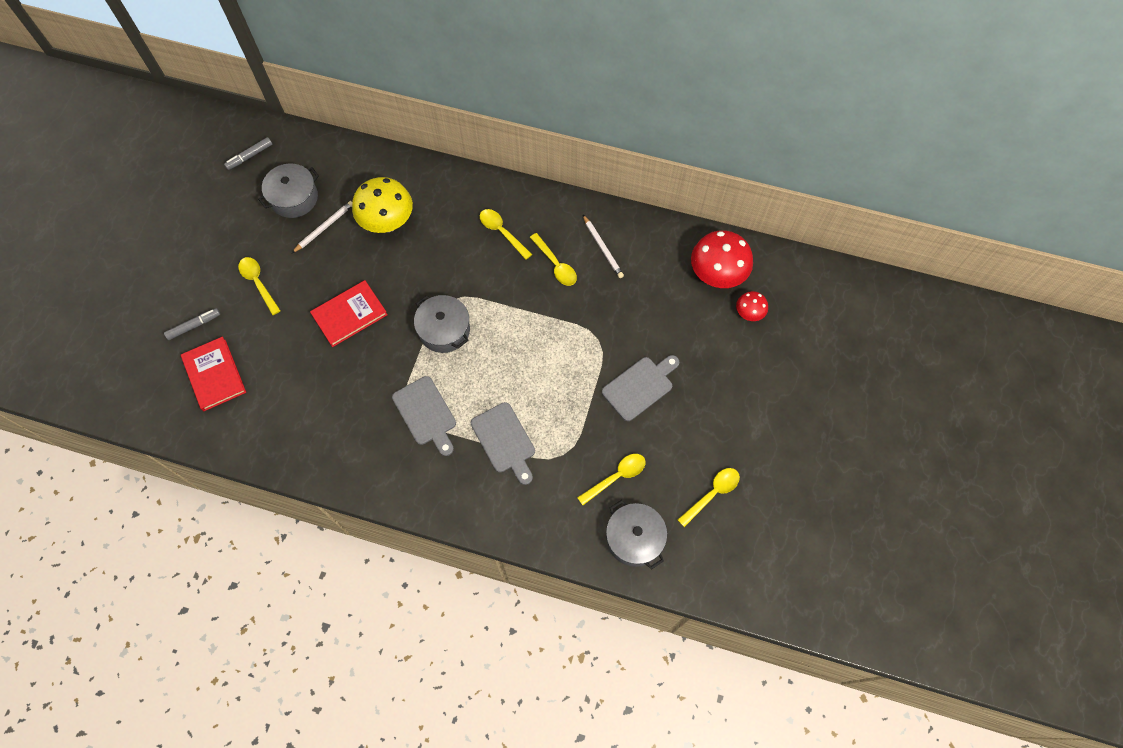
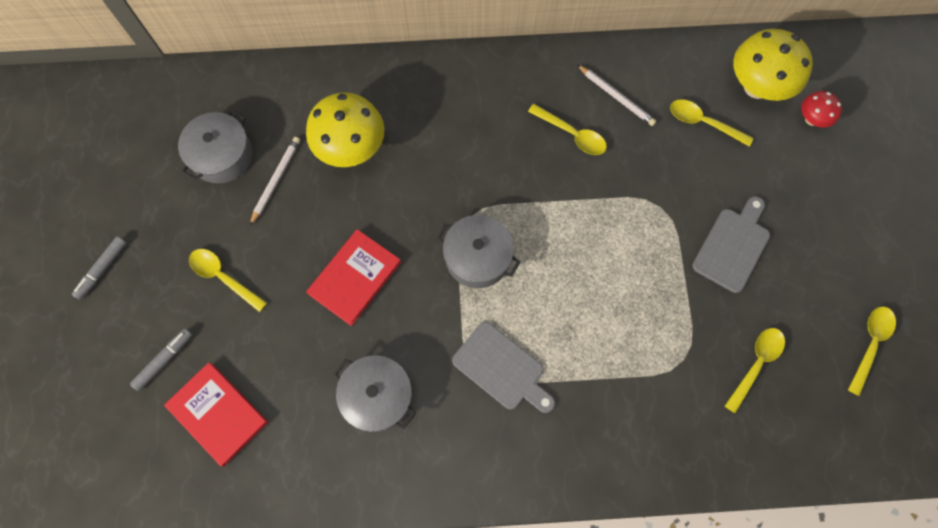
camera: 20 degrees left, 5 degrees up
grey marker [224,137,272,170] -> grey marker moved to [72,236,127,300]
grey cutting board [471,402,535,485] -> none
yellow spoon [480,209,532,260] -> yellow spoon moved to [670,99,754,147]
grey pot [606,500,667,569] -> grey pot moved to [333,355,416,432]
red mushroom [691,230,753,288] -> yellow mushroom [733,29,813,101]

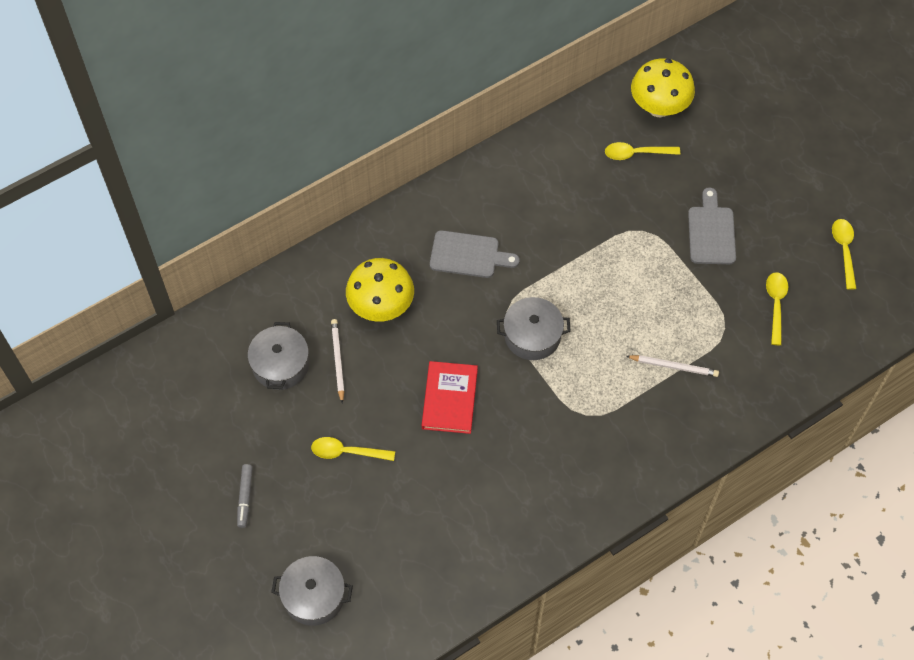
camera: 30 degrees left, 10 degrees down
grey marker [130,328,193,391] -> none
red book [164,363,268,466] -> none
grey pot [333,355,416,432] -> grey pot moved to [271,556,353,626]
grey cutting board [452,322,555,413] -> grey cutting board moved to [430,230,520,278]
yellow spoon [528,104,607,155] -> none
white pencil [577,65,656,126] -> white pencil moved to [626,355,719,377]
red mushroom [801,91,842,128] -> none

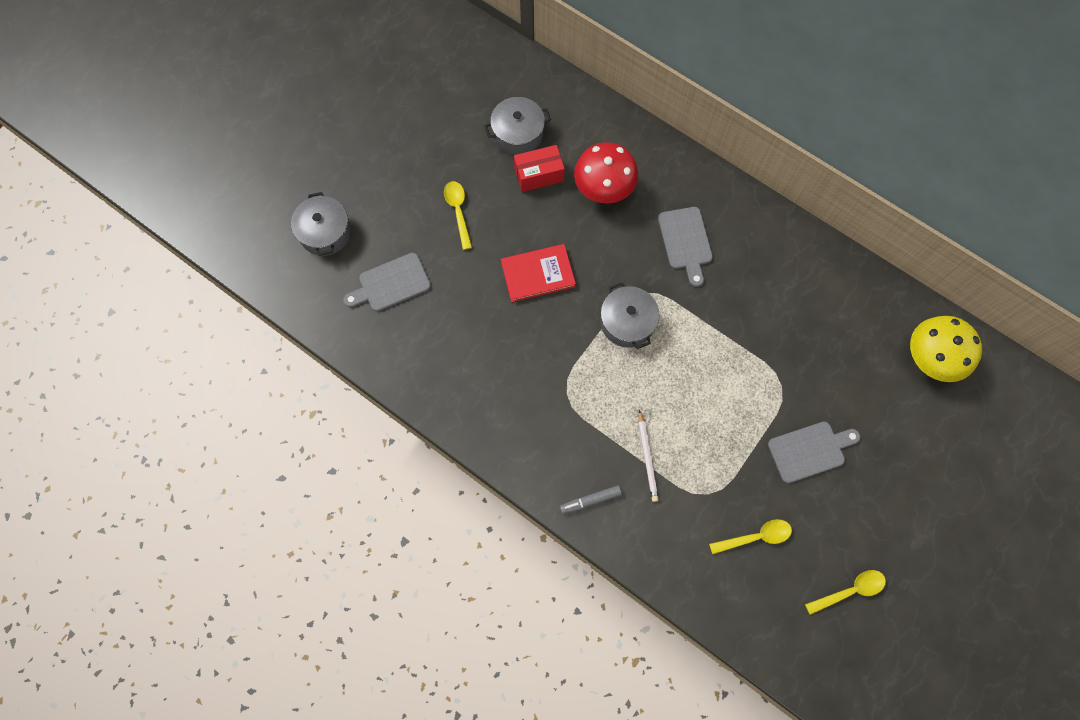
camera: 70 degrees right, 10 degrees up
grey marker [237,464,253,528] -> grey marker moved to [560,485,622,514]
white pencil [331,319,344,404] -> red box [514,145,565,192]
yellow mushroom [346,258,414,322] -> red mushroom [574,142,638,203]
yellow spoon [605,142,680,160] -> none
none -> grey cutting board [343,253,431,312]

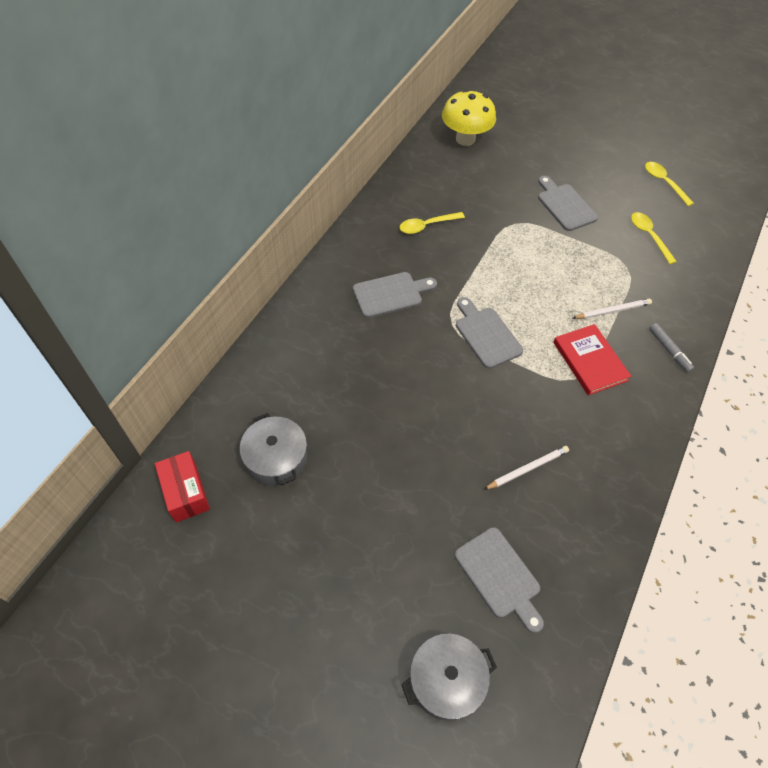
camera: 100 degrees left, 15 degrees down
yellow spoon [444,181,472,250] -> yellow spoon moved to [400,212,465,234]
red book [501,244,576,302] -> red book moved to [553,324,631,395]
red box [514,145,565,192] -> red box moved to [155,451,210,523]
red mushroom [574,142,638,203] -> none
grey pot [601,282,659,349] -> grey cutting board [456,297,523,369]
none -> white pencil [484,446,569,490]

